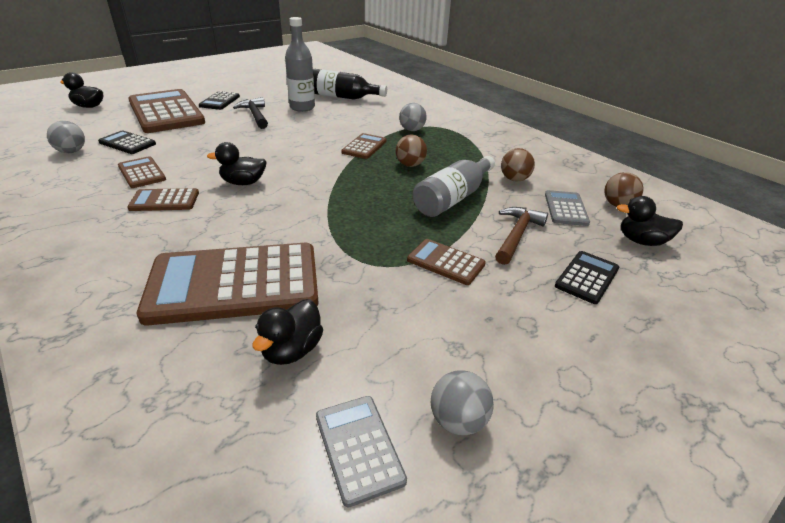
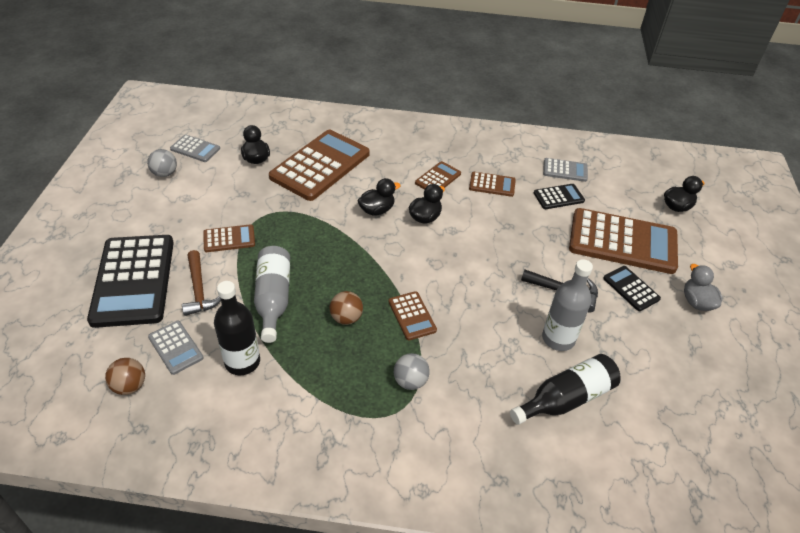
camera: 135 degrees right, 10 degrees up
grey ball [47,121,85,153] -> grey calculator [543,158,588,182]
brown ball [501,148,535,182] -> black bottle [214,281,260,375]
black calculator [555,251,619,304] -> black calculator [87,235,174,328], size x2.15
black duck [617,196,683,246] -> black duck moved to [358,178,401,216]
none -> grey duck [684,264,722,311]

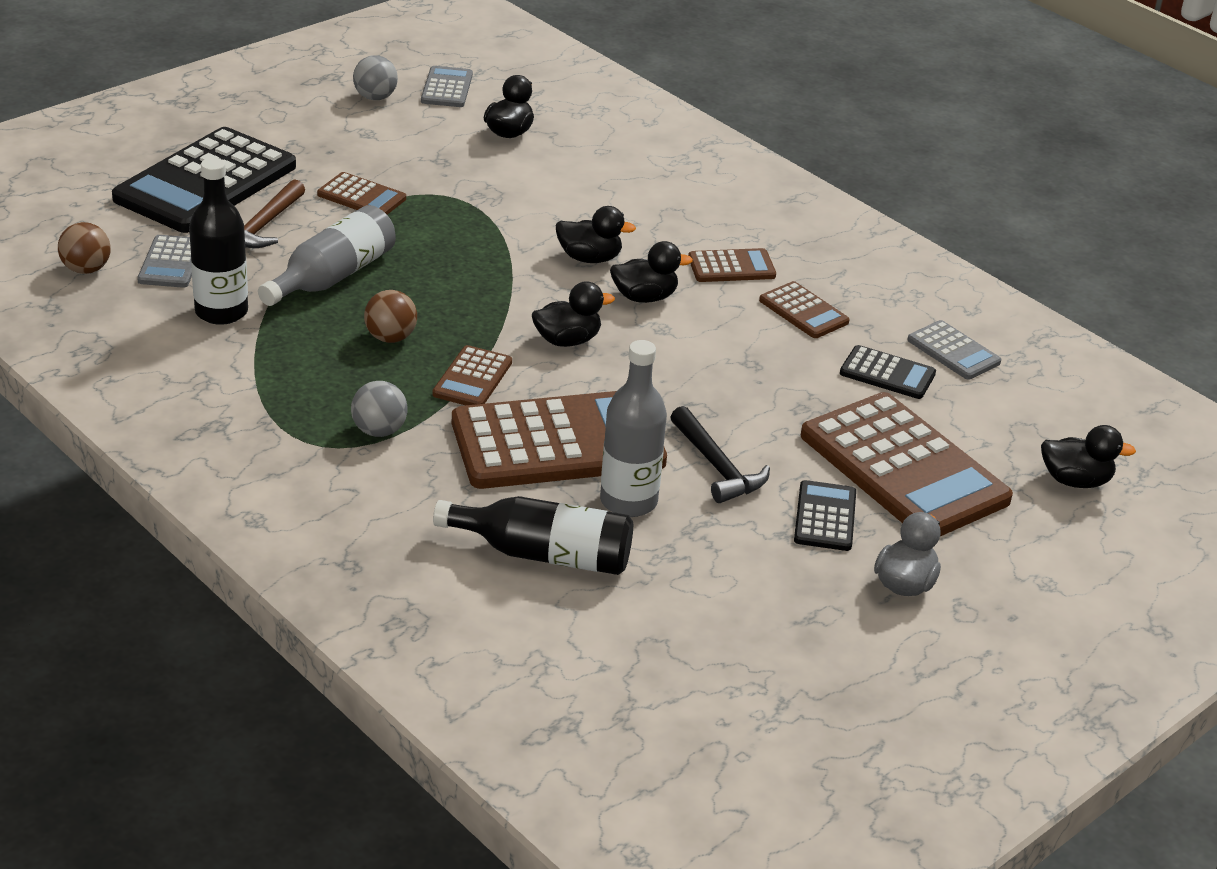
camera: 40 degrees right, 10 degrees down
grey calculator [170,134,220,162] -> grey calculator turned 150 degrees counterclockwise [421,66,473,107]
brown calculator [269,130,370,201] -> brown calculator moved to [452,391,667,489]
none -> black duck [532,281,615,347]

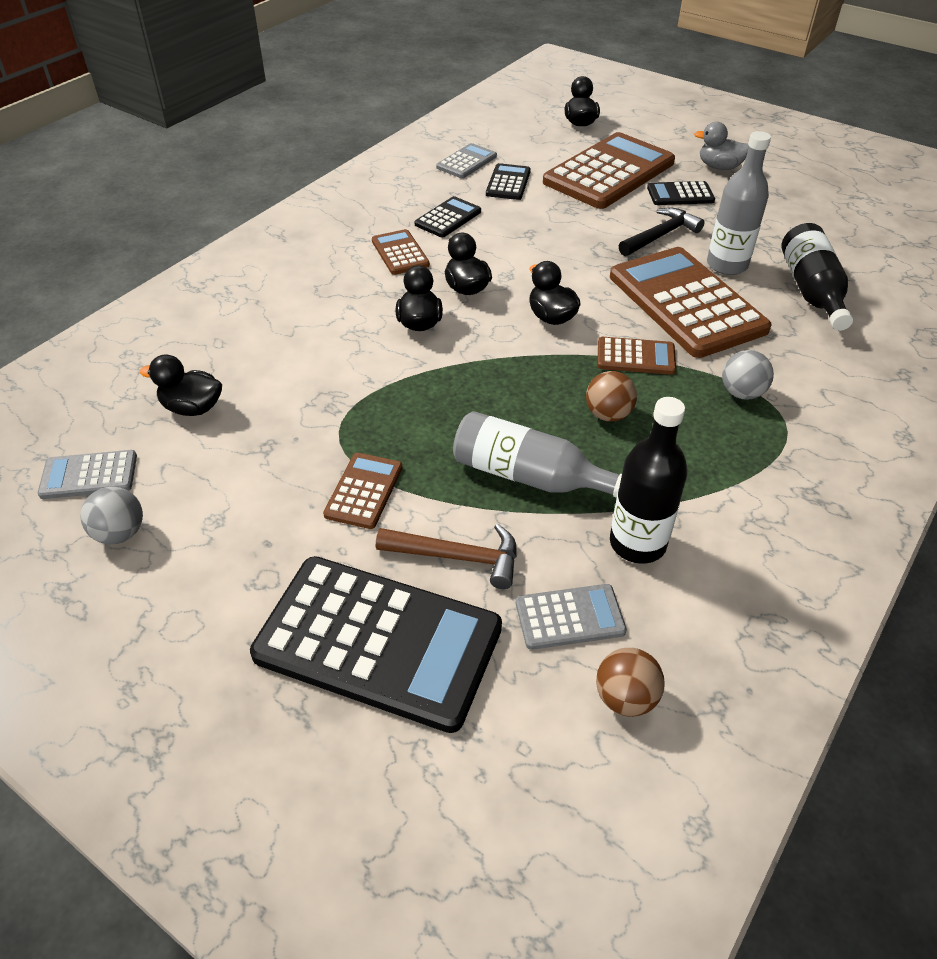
camera: 100 degrees left, 10 degrees up
brown calculator [759,281,850,338] -> black calculator [415,196,481,238]

